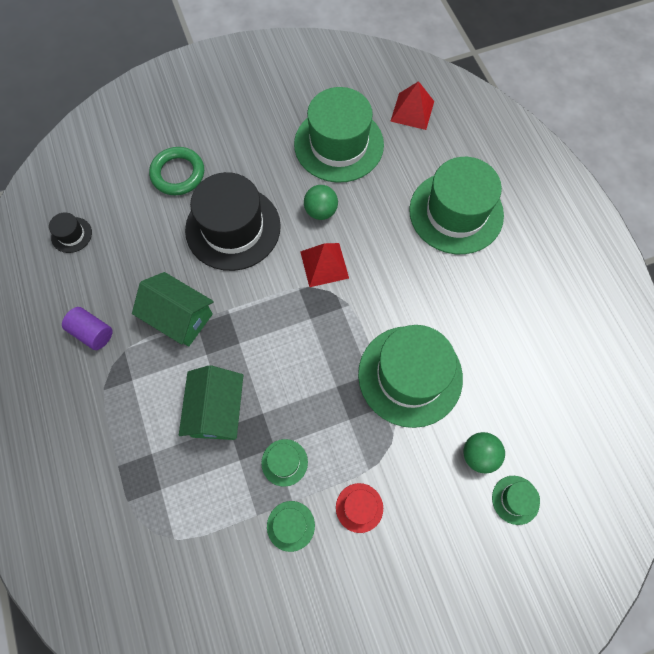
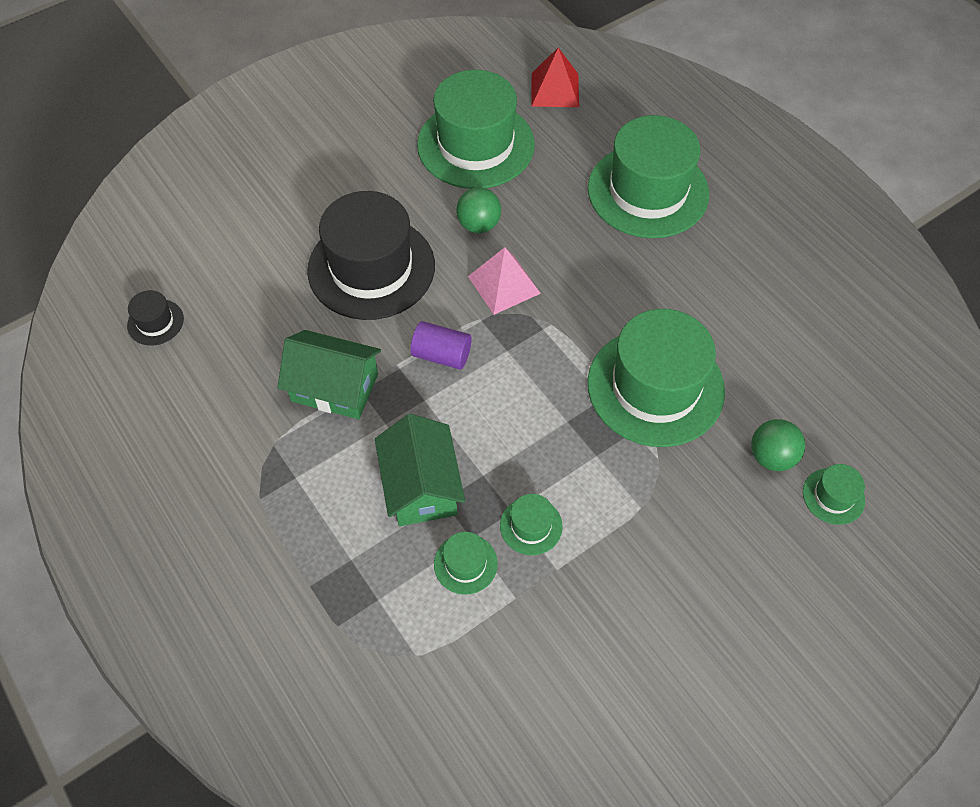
camera: 15 degrees left, 10 degrees down
purple cylinder [62,307,113,350] -> purple cylinder moved to [410,321,472,369]
green ring [149,147,204,195] -> none
green hat [267,501,315,552] -> green hat moved to [434,532,498,595]
red pyramid [300,243,349,287] -> pink pyramid [468,247,541,315]
red hat [336,483,383,533] -> none

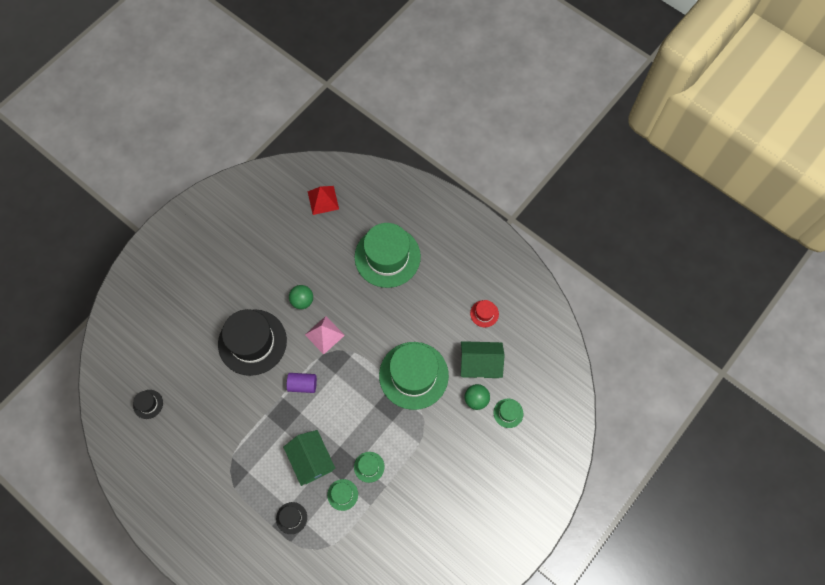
camera: 15 degrees left, 10 degrees up
green house [277,330,381,419] -> green house moved to [461,341,504,379]
green hat [417,70,535,189] -> none
none -> black hat [276,502,307,534]
none -> red hat [470,300,499,327]

